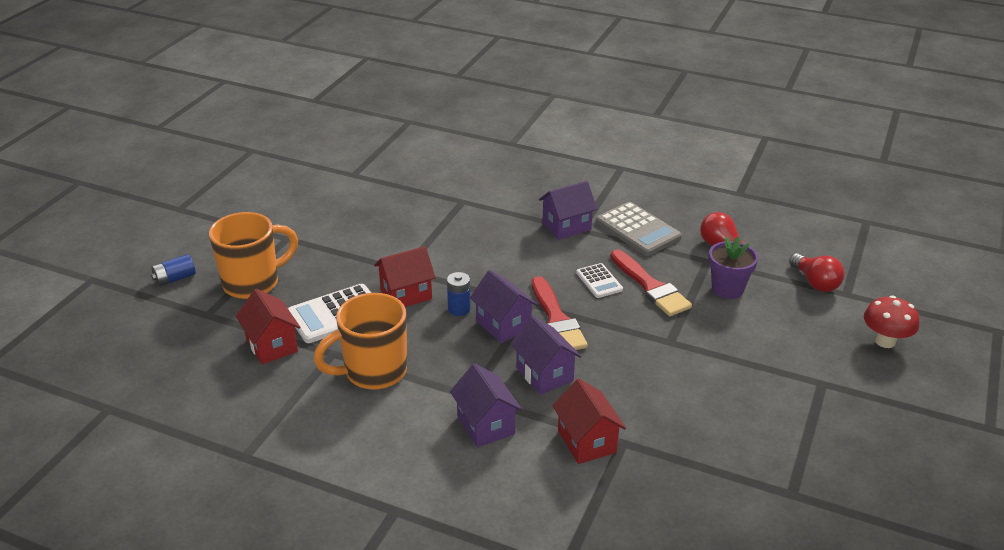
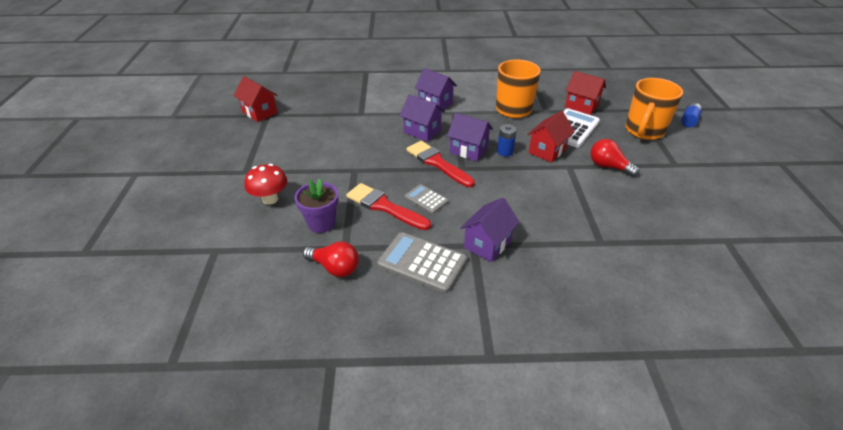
camera: 155 degrees right, 5 degrees up
red house [552,379,626,464] -> red house moved to [234,76,278,122]
white calculator [576,263,623,298] -> grey calculator [405,184,449,214]
red light bulb [789,253,845,292] -> red light bulb moved to [590,139,640,177]
red mushroom [864,295,919,348] -> red mushroom moved to [244,164,287,205]

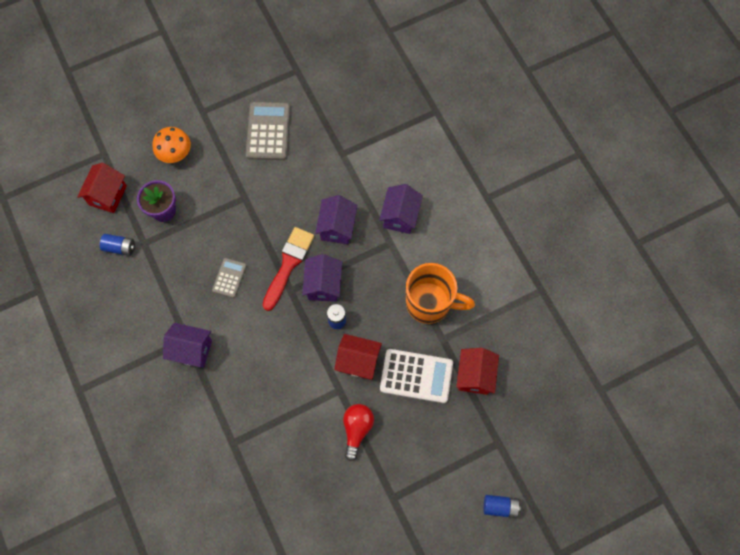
camera: 65 degrees right, 30 degrees up
red house [234,76,278,122] -> red house moved to [77,163,127,213]
red mushroom [244,164,287,205] -> orange mushroom [152,127,191,163]
red light bulb [303,241,359,277] -> blue battery [100,234,135,256]
red brush [346,183,431,230] -> none
grey calculator [377,232,467,293] -> grey calculator moved to [246,102,290,160]
orange mug [625,78,683,140] -> none

